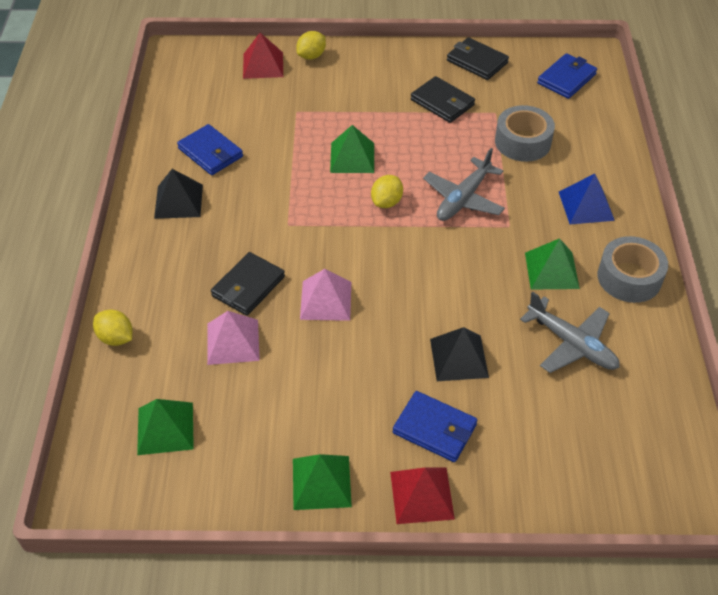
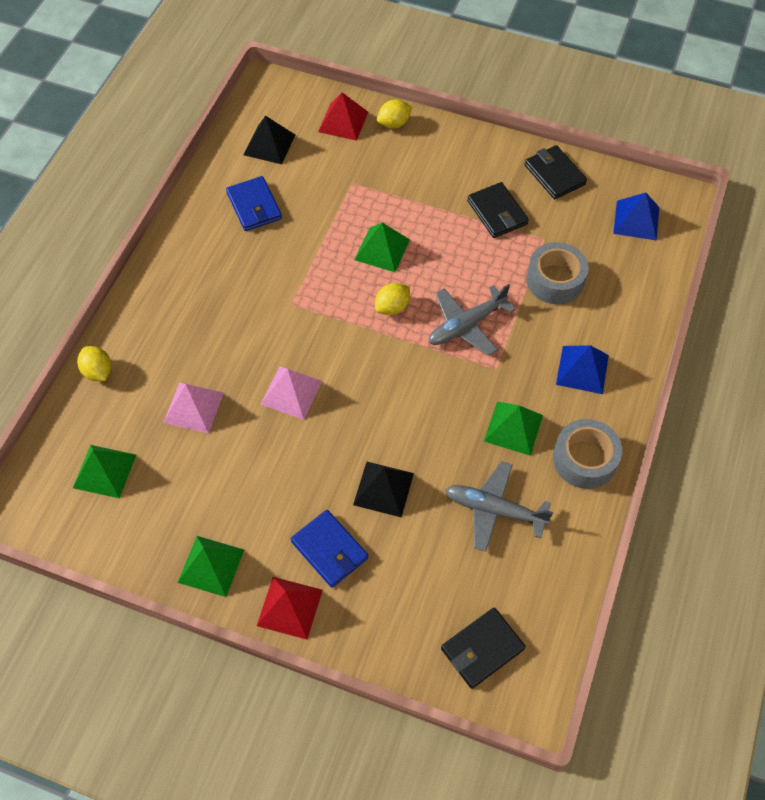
camera: 20 degrees right, 10 degrees up
black pyramid [154,169,203,219] -> black pyramid moved to [243,116,295,164]
black wallet [211,252,285,316] -> black wallet moved to [441,607,526,689]
grey plane [520,292,620,373] -> grey plane turned 135 degrees clockwise [445,461,553,552]
blue wallet [537,53,597,99] -> blue pyramid [613,193,659,241]

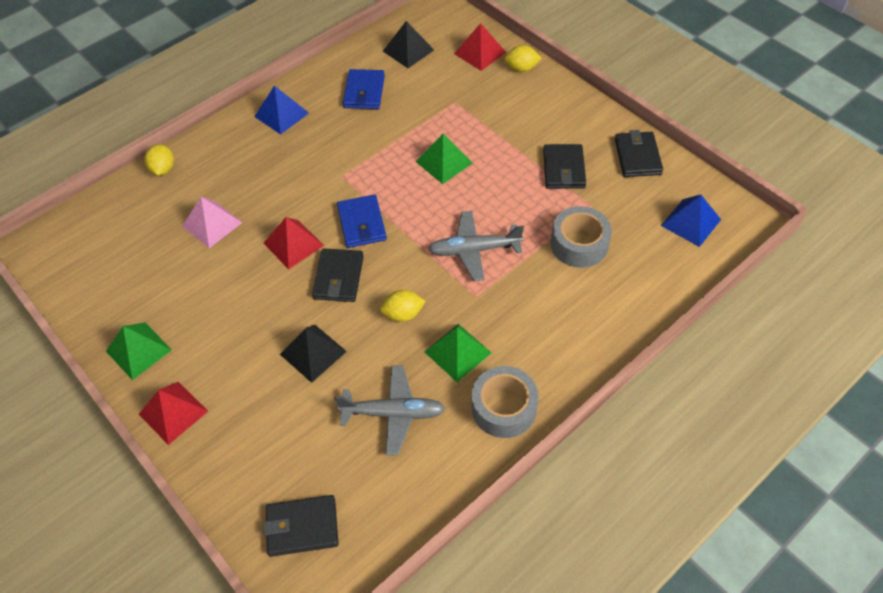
camera: 30 degrees right, 5 degrees down
green pyramid [73,445,136,499] -> none
pink pyramid [260,367,322,420] -> red pyramid [264,217,324,269]
blue wallet [291,510,368,588] -> blue wallet moved to [337,194,387,248]
yellow lemon [375,283,410,315] -> yellow lemon moved to [380,290,426,322]
grey plane [445,461,553,552] -> grey plane turned 135 degrees clockwise [335,365,445,455]
blue pyramid [556,345,609,394] -> blue pyramid moved to [254,85,309,135]
none -> black wallet [312,248,364,302]

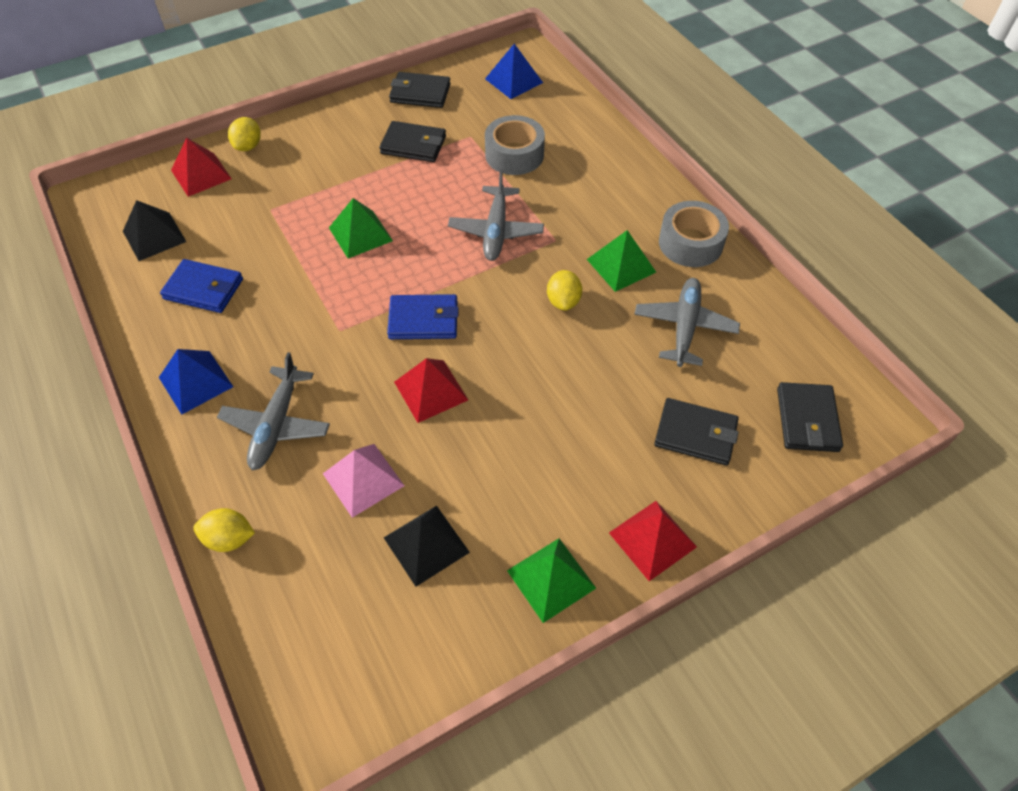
camera: 80 degrees left, 0 degrees up
black pyramid [280,325,347,383] -> black pyramid moved to [384,506,470,587]
black wallet [312,248,364,302] -> black wallet moved to [654,398,739,465]
none -> grey plane [217,352,330,470]

